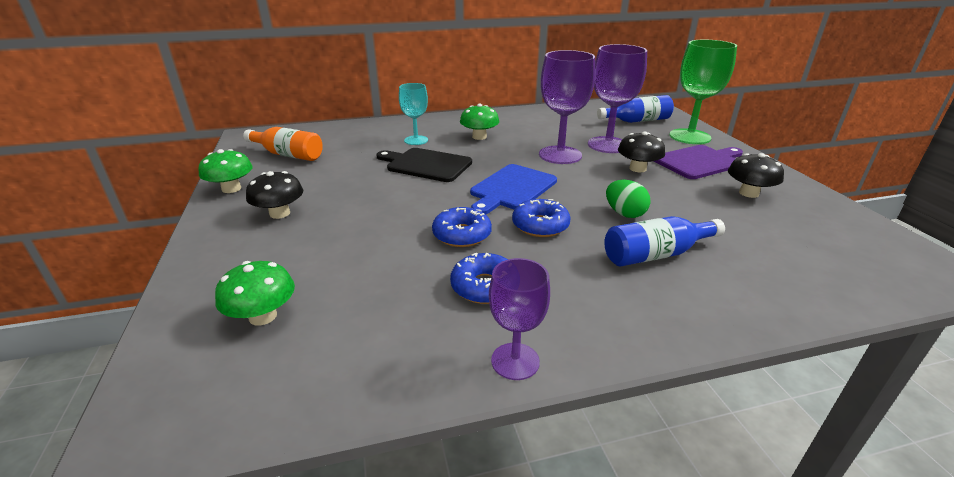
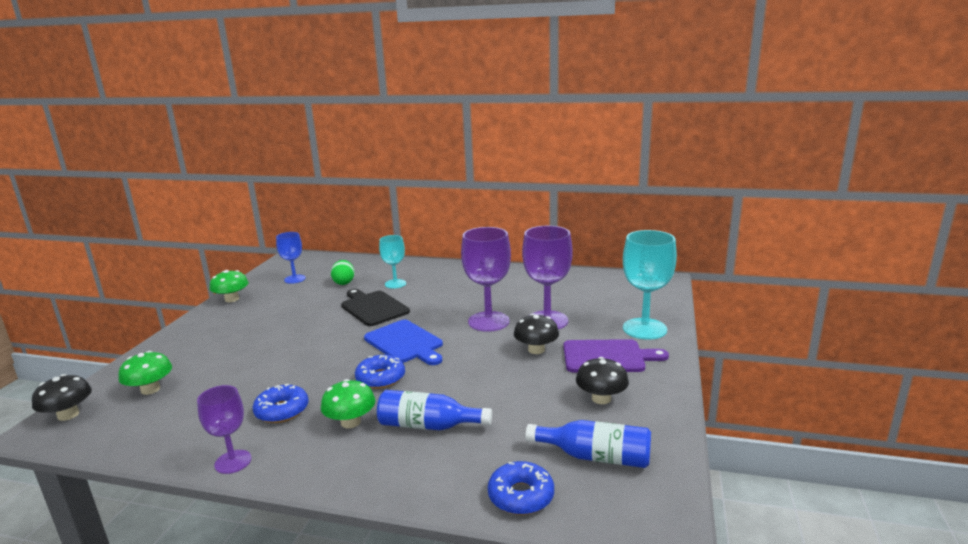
camera: 30 degrees right, 10 degrees down
orange bottle [243,127,323,161] -> blue goblet [276,232,306,284]
black mushroom [246,171,303,219] -> black mushroom moved to [32,374,92,421]
blue donut [432,207,492,247] -> blue donut moved to [488,461,554,515]
green mushroom [460,104,499,140] -> green mushroom moved to [321,379,375,428]
blue cutting board [470,164,557,214] -> blue cutting board turned 105 degrees counterclockwise [364,320,443,365]
blue bottle [597,95,674,123] -> blue bottle moved to [526,420,651,468]
green egg [606,180,651,218] -> green egg moved to [331,260,355,285]
green goblet [669,40,737,144] -> turquoise goblet [623,230,677,340]

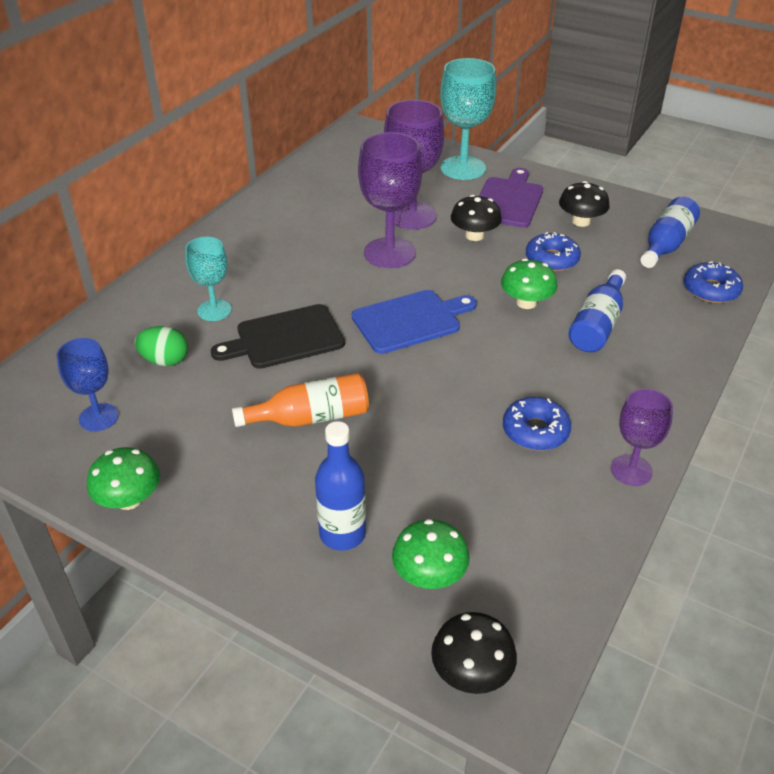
camera: 75 degrees left, 20 degrees up
green mushroom [321,379,375,428] -> green mushroom moved to [501,258,557,309]
blue donut [355,355,405,389] -> blue donut moved to [526,232,581,272]
none -> orange bottle [232,373,369,427]
none -> blue bottle [315,421,366,551]

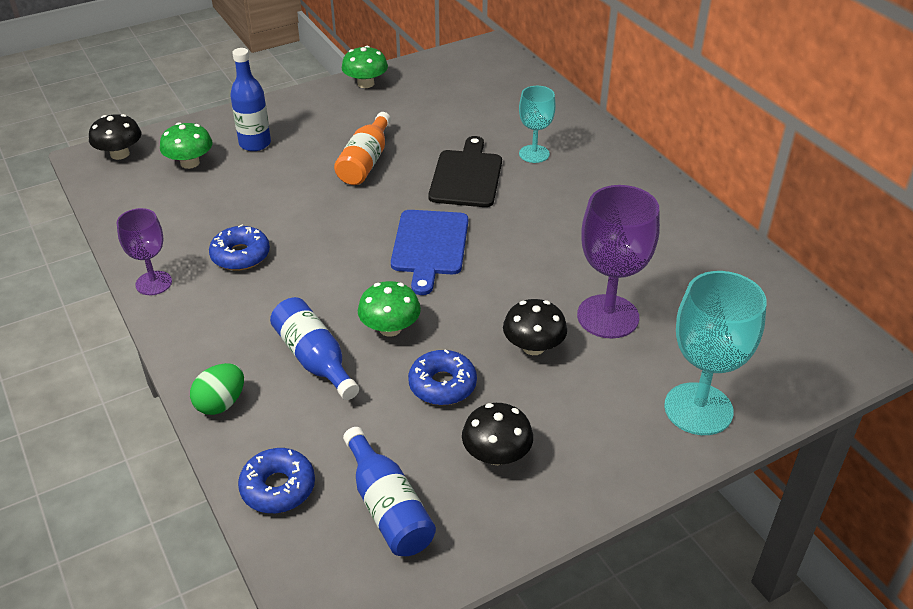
camera: 120 degrees right, 0 degrees up
blue goblet [57,338,119,431] -> none
green egg [134,326,188,366] -> green egg moved to [190,363,244,415]
purple goblet [358,132,422,268] -> none
purple cutting board [479,168,543,228] -> none

